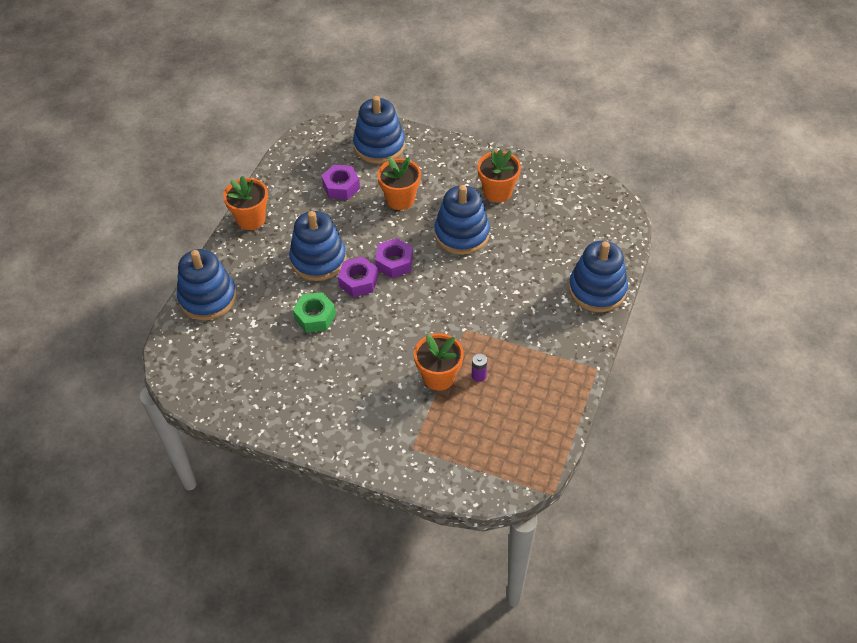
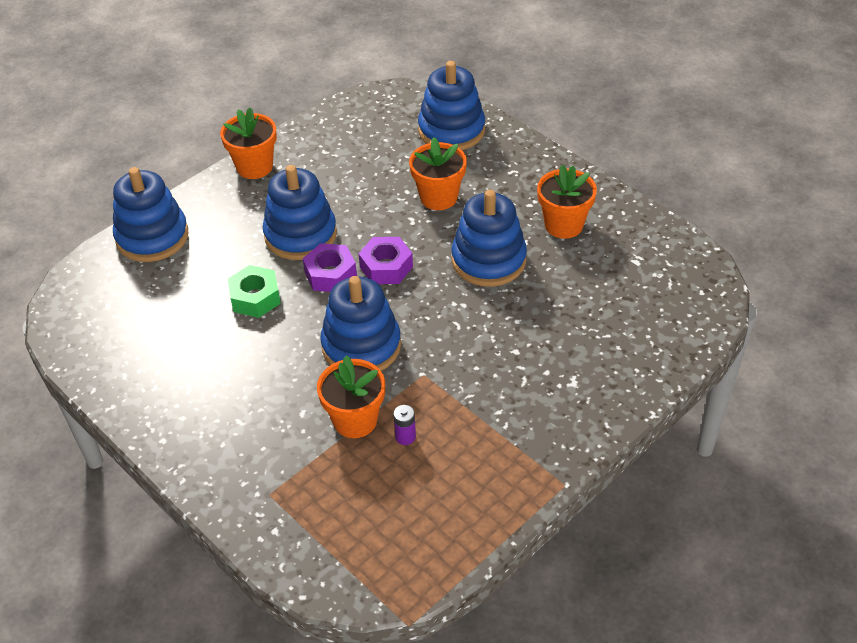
camera: 25 degrees right, 5 degrees down
purple nut [321,165,360,200] -> none
blue stacking toy [569,241,628,312] -> blue stacking toy moved to [320,276,401,371]

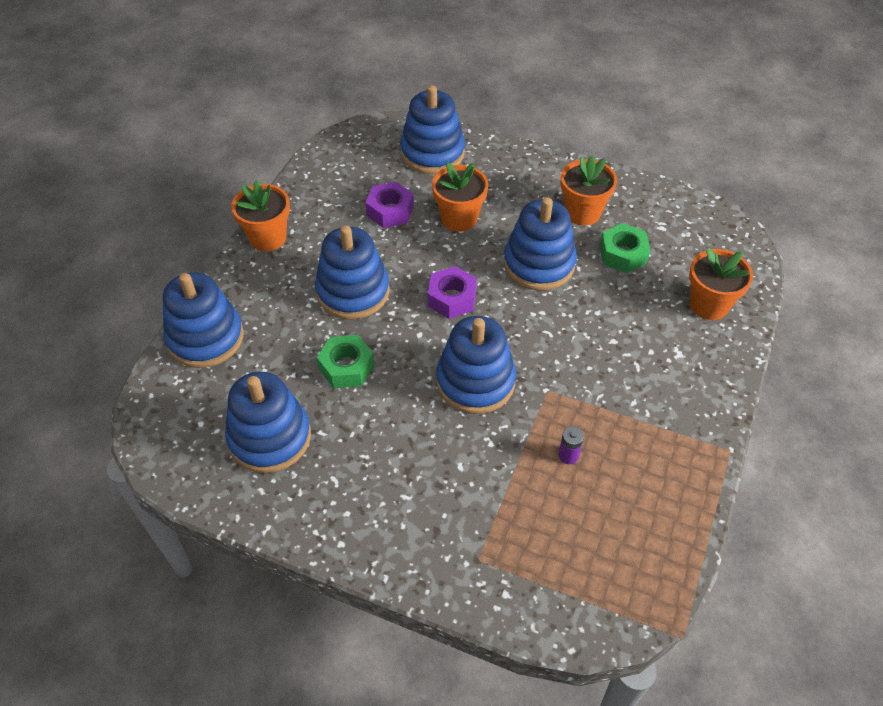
camera: 25 degrees left, 5 degrees up
purple nut [303,243,357,292] -> purple nut moved to [366,182,414,228]
orange flower pot [317,355,385,438] -> orange flower pot moved to [689,248,753,320]
none -> blue stacking toy [225,372,311,473]
none -> green nut [600,223,650,273]

